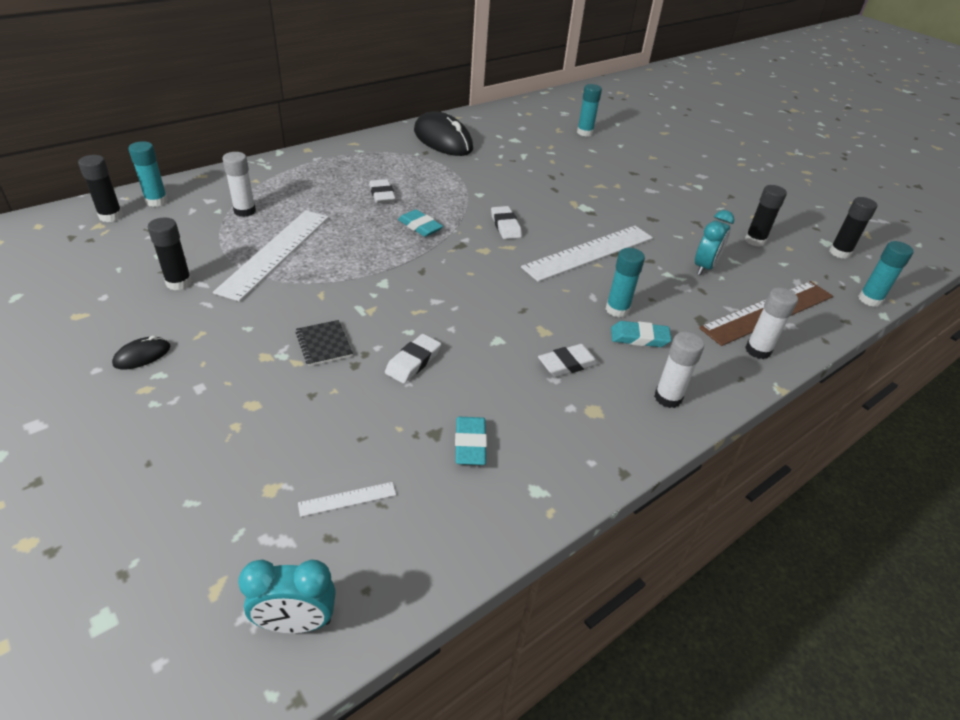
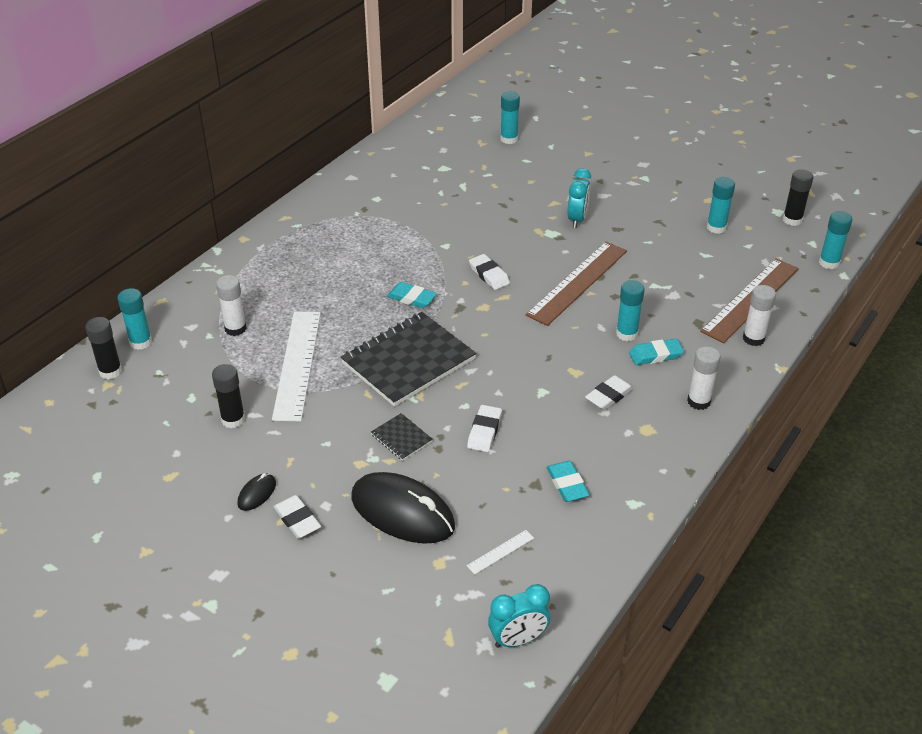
camera: 15 degrees left, 0 degrees up
white eraser [369,179,396,204] -> white eraser moved to [273,495,321,538]
black mouse [414,111,473,156] -> black mouse moved to [351,472,455,544]
white ruler [521,226,653,282] -> brown ruler [526,242,627,326]
turquoise clock [695,210,734,275] -> turquoise clock moved to [567,168,591,228]
black glue stick [745,185,787,247] -> turquoise glue stick [707,177,735,234]
none -> black notebook [341,312,476,407]

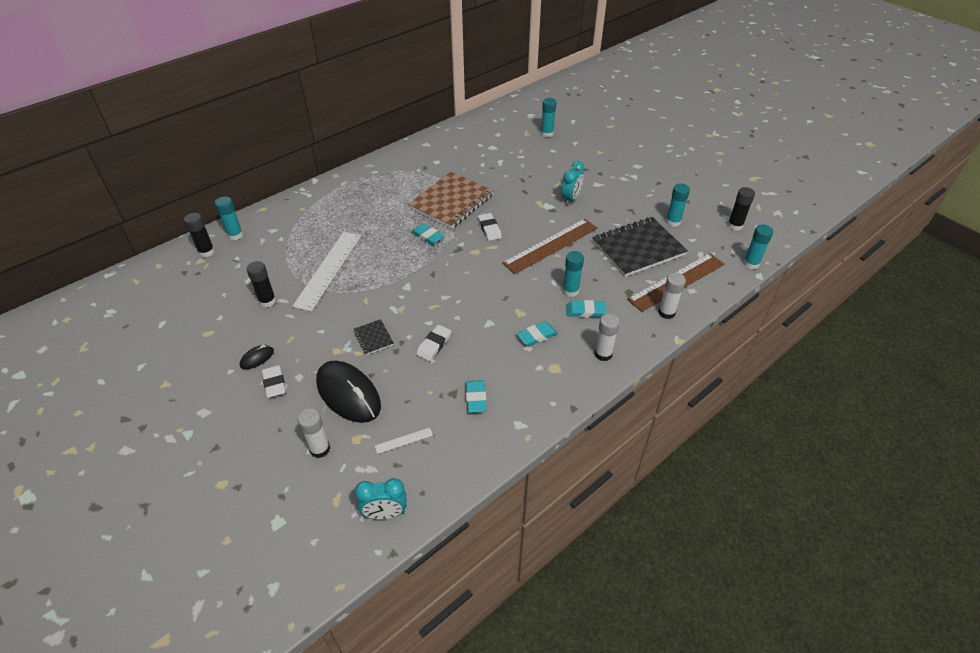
camera: 15 degrees right, 5 degrees up
white glue stick [216,275,247,336] -> white glue stick moved to [298,408,330,458]
black notebook [341,312,476,407] -> black notebook moved to [592,217,688,277]
white eraser [585,375,634,410] -> turquoise eraser [516,321,558,346]
none -> brown notebook [408,172,494,229]

